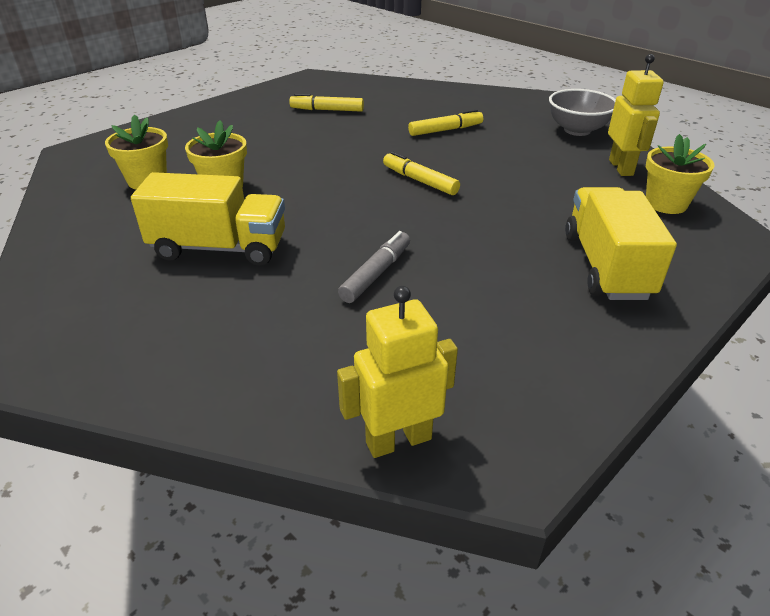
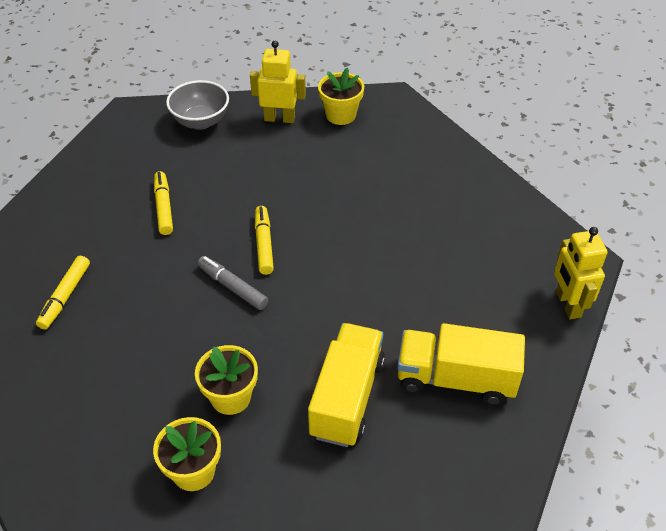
camera: 80 degrees left, 10 degrees up
grey marker [338,231,410,303] -> grey marker moved to [198,256,268,310]
yellow marker [383,151,460,195] -> yellow marker turned 120 degrees clockwise [255,206,274,275]
yellow truck [565,187,677,300] -> yellow truck moved to [397,323,525,405]

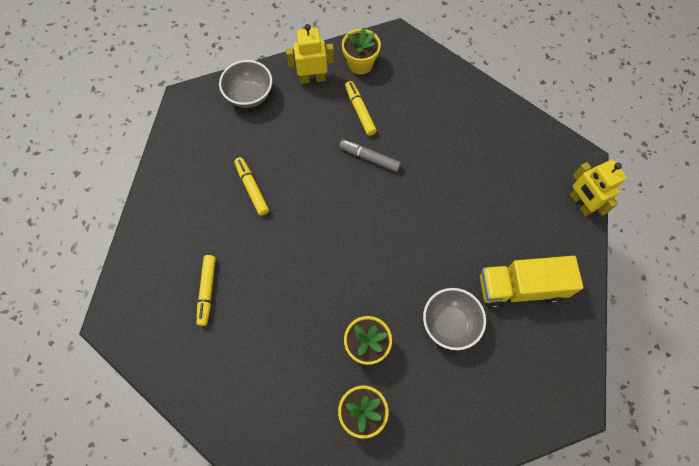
camera: 15 degrees left, 20 degrees up
grey marker [198,256,268,310] -> grey marker moved to [339,139,401,172]
yellow marker [255,206,274,275] -> yellow marker moved to [345,81,377,136]
yellow truck [308,323,385,447] -> grey bowl [423,288,486,350]

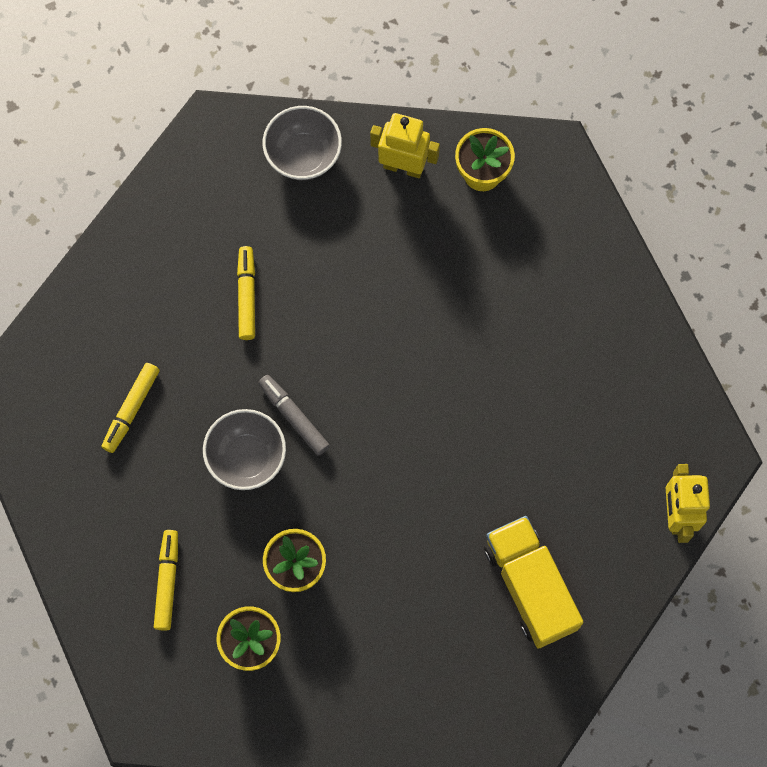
camera: 25 degrees right, 5 degrees up
grey marker [339,139,401,172] -> grey marker moved to [258,375,330,456]
yellow marker [345,81,377,136] -> yellow marker moved to [154,530,178,631]
grey bowl [423,288,486,350] -> grey bowl moved to [203,409,286,490]
yellow truck [480,256,583,308] -> yellow truck turned 45 degrees clockwise [484,516,583,649]

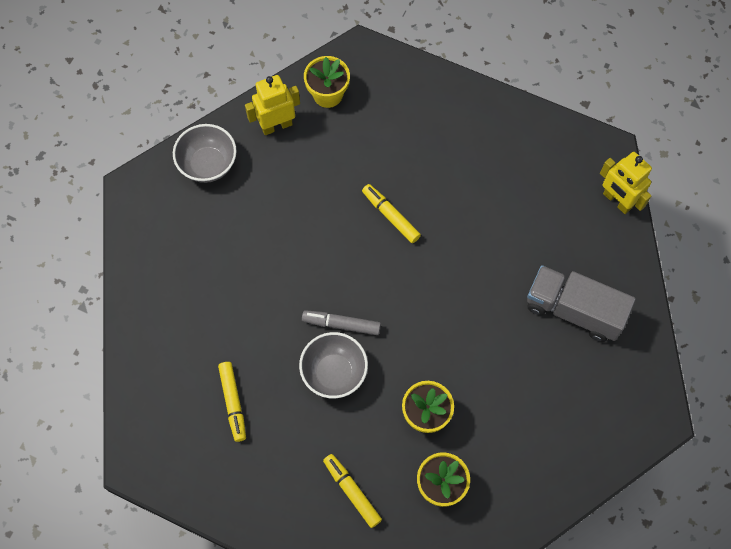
camera: 40 degrees left, 5 degrees down
yellow marker [237,246,255,340] -> yellow marker moved to [362,184,421,243]
yellow truck [484,516,583,649] -> grey truck [527,265,636,342]

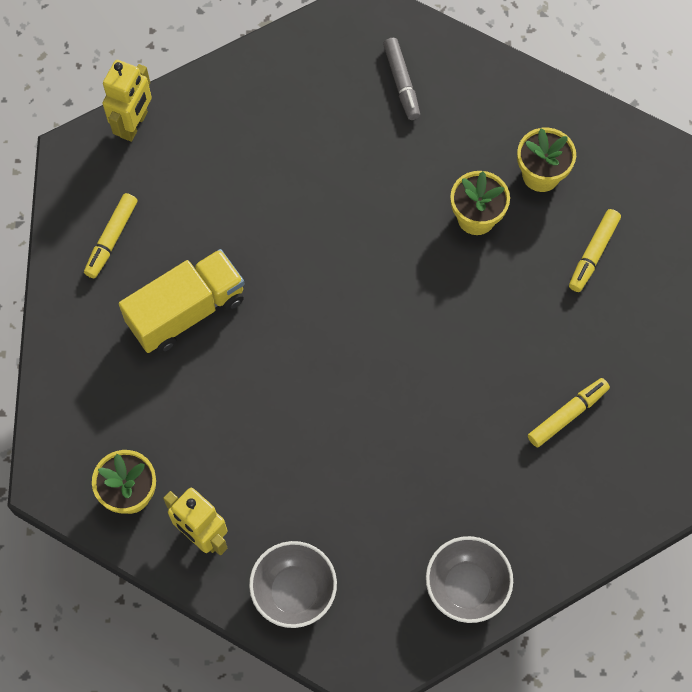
camera: 115 degrees left, 0 degrees up
grey bowl [299,332,368,398] -> grey bowl moved to [426,536,513,623]
grey marker [302,310,381,335] -> grey marker moved to [383,38,420,120]
yellow marker [362,184,421,243] -> yellow marker moved to [84,193,138,278]
grey truck [527,265,636,342] -> none
none -> yellow truck [119,249,244,353]

